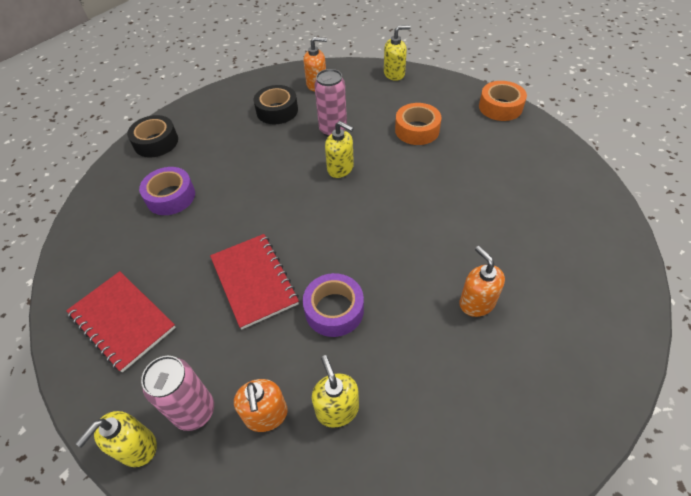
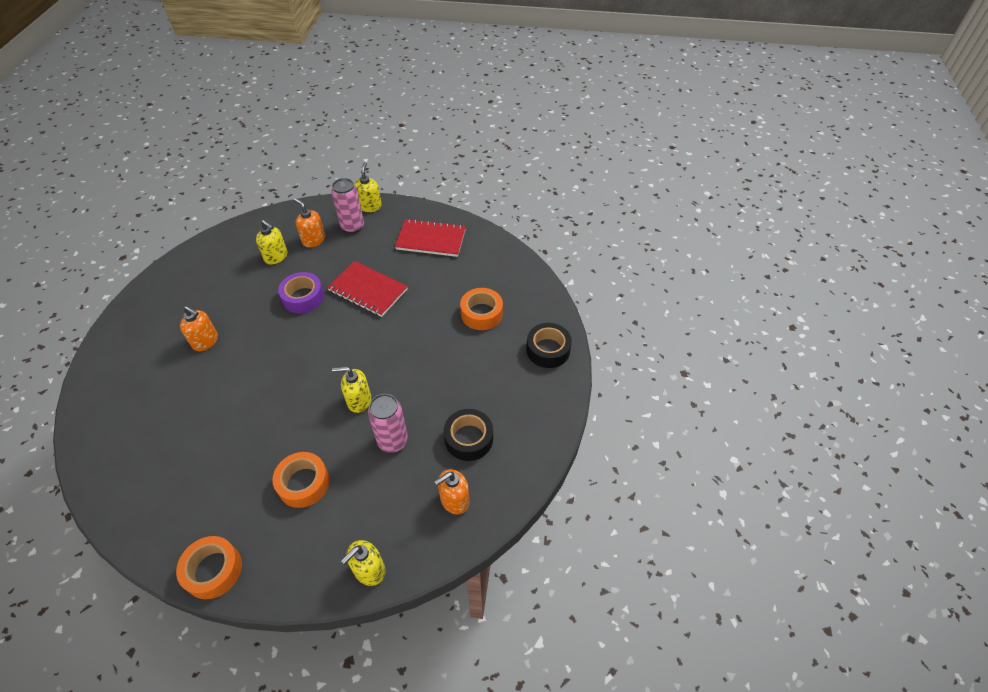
camera: 145 degrees right, 0 degrees up
purple tape [139,167,195,215] -> orange tape [460,288,503,330]

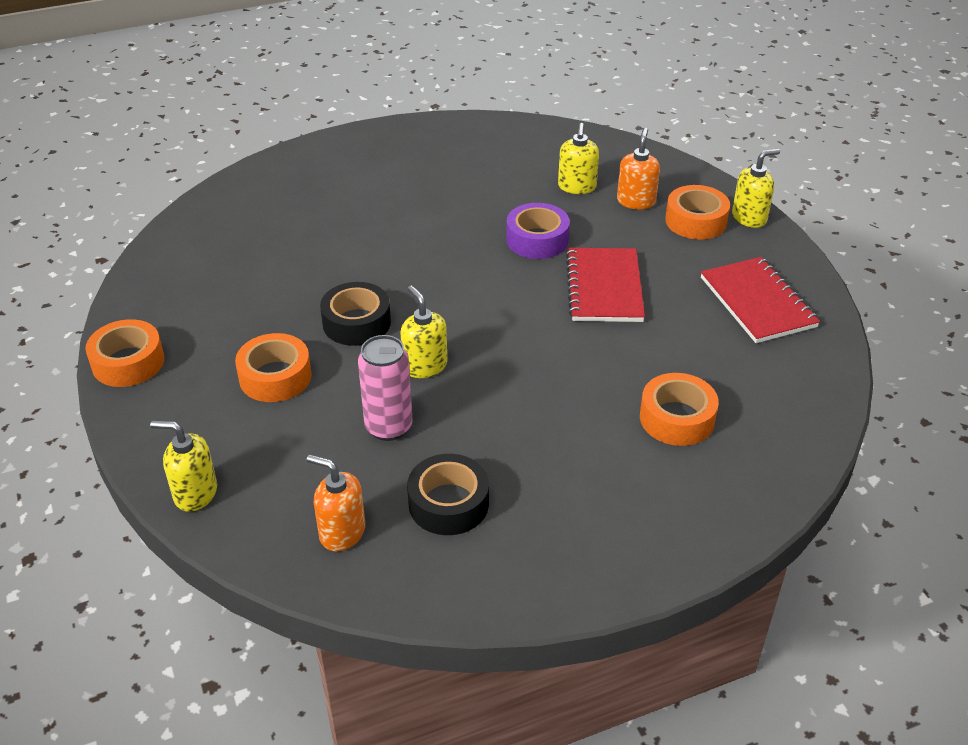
camera: 60 degrees right, 10 degrees down
orange soap dispenser [180,306,218,351] -> none
pink can [331,178,364,233] -> orange tape [665,185,730,240]
black tape [526,323,572,368] -> black tape moved to [320,282,391,346]

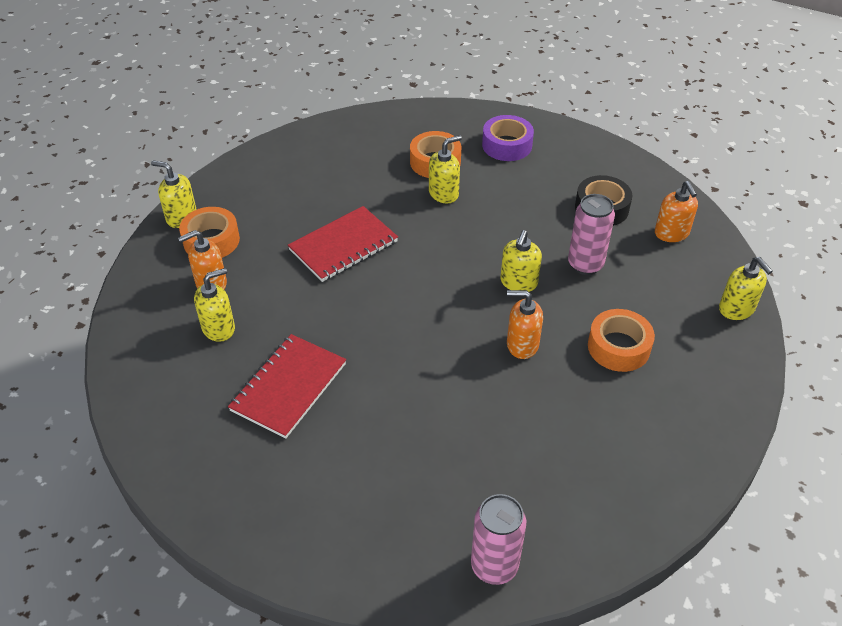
camera: 130 degrees left, 5 degrees up
orange tape [85,319,164,387] -> none
black tape [320,282,391,346] -> orange soap dispenser [507,290,543,359]
purple tape [506,203,570,259] -> purple tape moved to [482,115,534,161]
red notebook [701,257,820,343] -> red notebook moved to [228,334,346,439]
none -> yellow soap dispenser [429,135,462,203]
none -> pink can [471,494,526,585]

